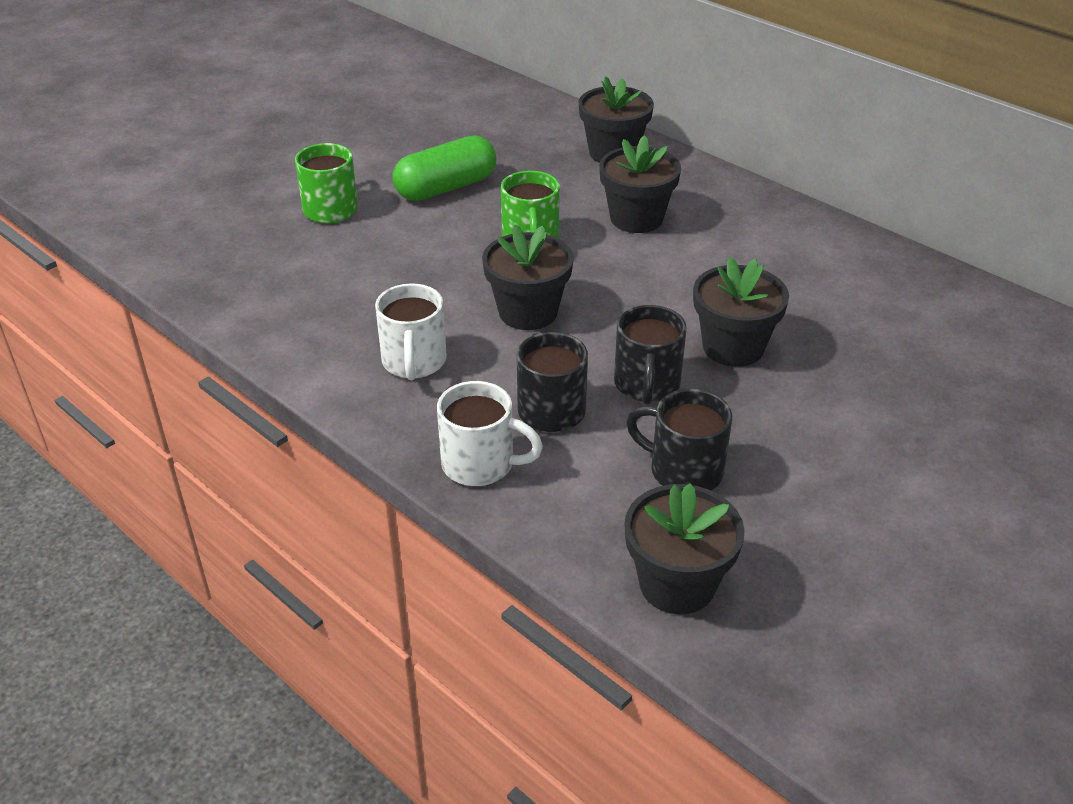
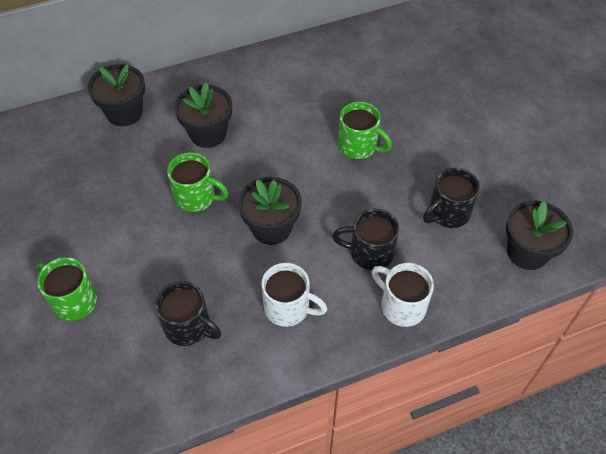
camera: 65 degrees left, 15 degrees up
green capsule [393,136,497,201] -> none
white mug [437,381,543,486] -> white mug turned 90 degrees counterclockwise [372,263,434,327]
black mug [614,305,687,405] -> black mug moved to [155,281,221,346]
black flower pot [693,257,789,367] -> green mug [338,102,392,159]

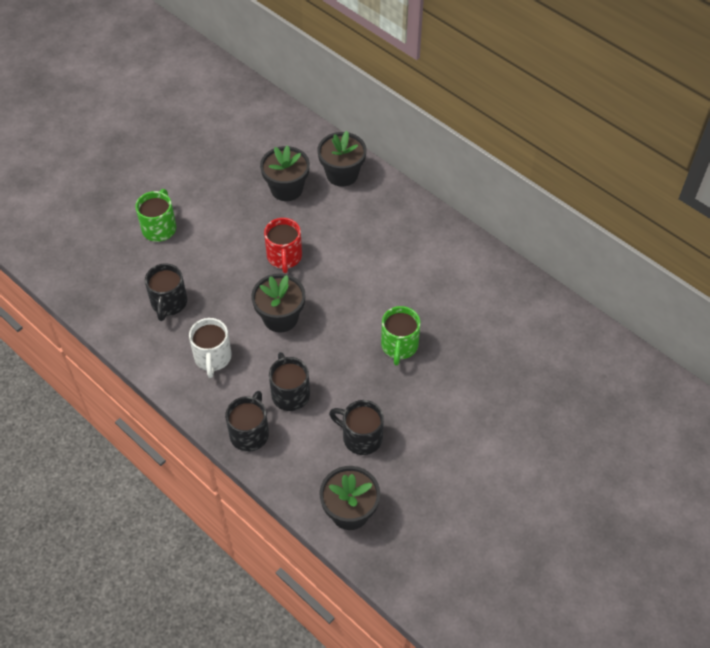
camera: 65 degrees right, 0 degrees up
green mug [167,152,228,212] -> red mug [264,218,302,273]
black flower pot [174,82,232,148] -> black flower pot moved to [260,145,310,201]
white mug [372,263,434,327] -> black mug [225,391,269,452]

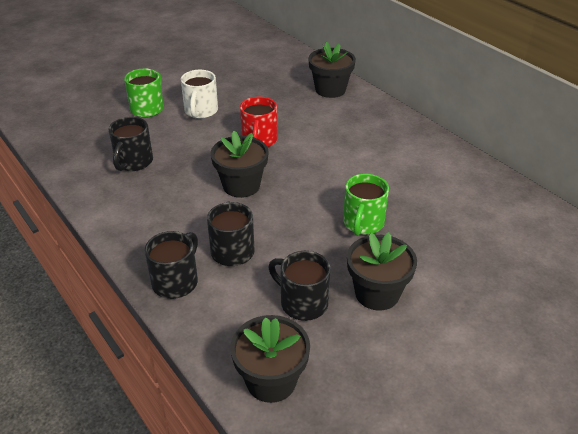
camera: 10 degrees right, 15 degrees down
white mug [189,318,232,378] -> white mug moved to [181,70,218,119]
black flower pot [260,145,310,201] -> black flower pot moved to [347,232,417,310]

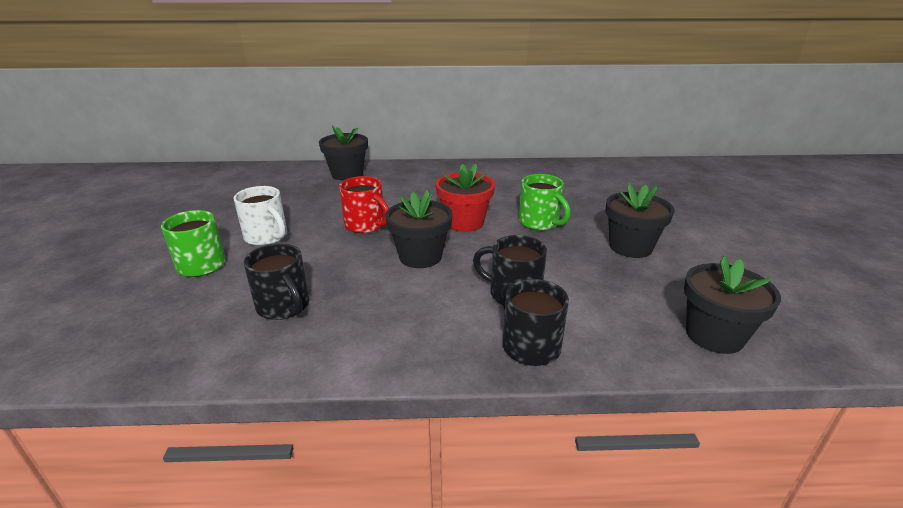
camera: 55 degrees left, 10 degrees down
black mug [268,251,331,321] -> none
none -> red flower pot [436,163,495,232]

